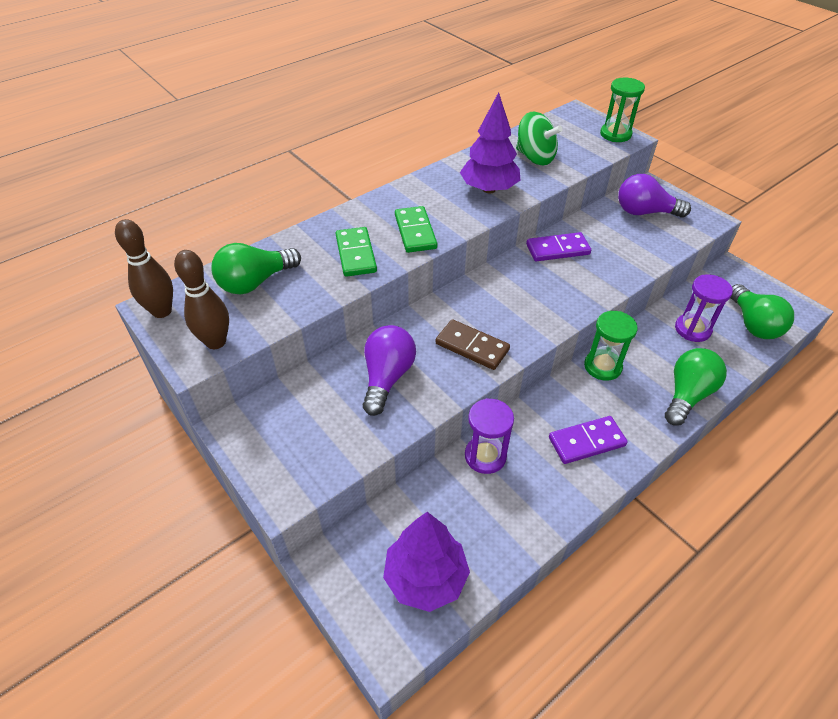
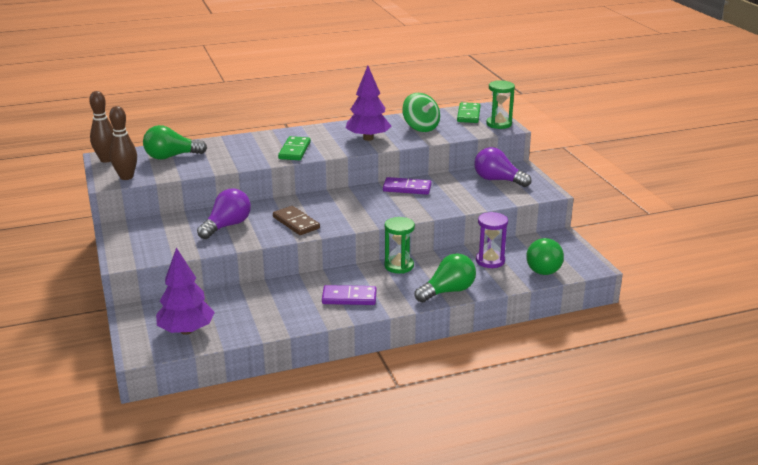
camera: 20 degrees right, 20 degrees down
green domino [336,227,377,277] -> green domino moved to [457,102,481,123]
purple hourglass [465,398,514,474] -> none

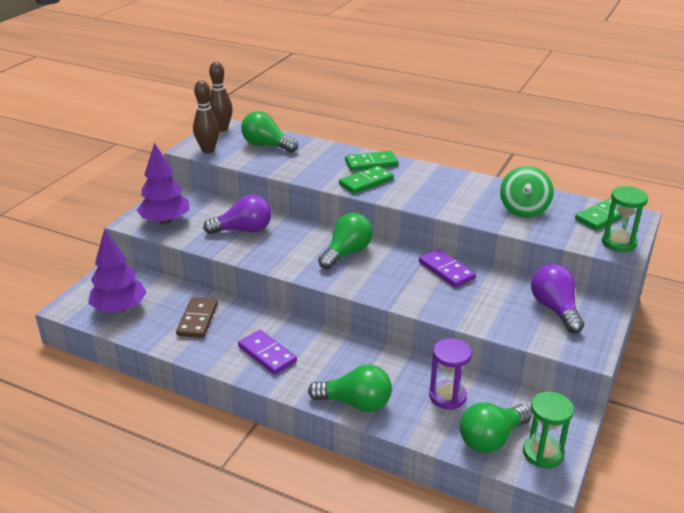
camera: 45 degrees right, 5 degrees up
brown domino [273,206,320,235] -> brown domino moved to [176,297,218,338]
purple tree [346,66,391,141] -> purple tree moved to [137,142,190,224]
green hourglass [384,217,415,273] -> green hourglass moved to [523,391,574,468]
none -> green light bulb [318,213,373,269]
none -> green domino [345,151,398,171]

